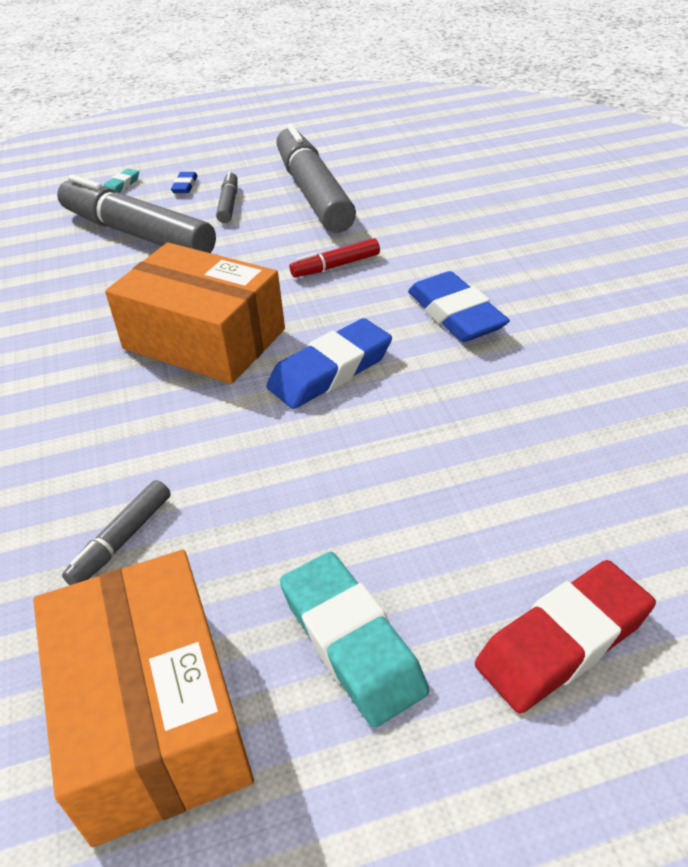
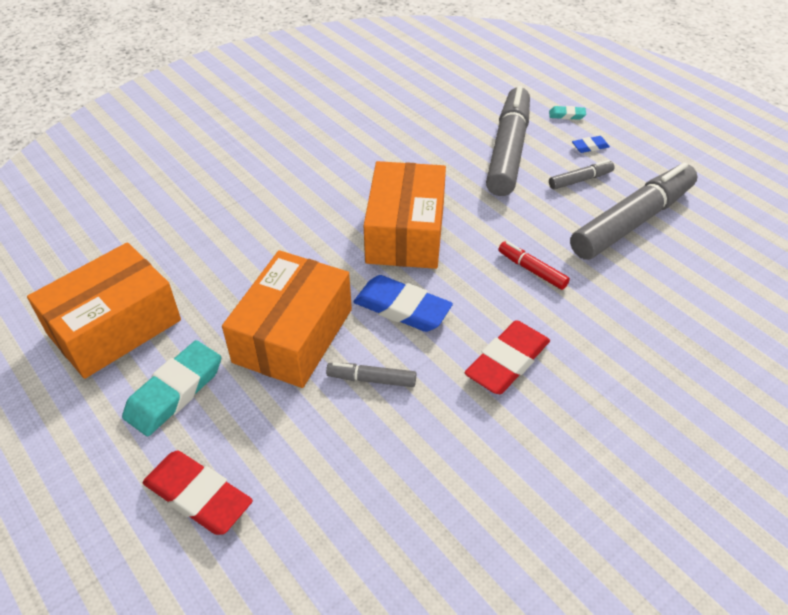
camera: 65 degrees right, 5 degrees up
grey marker [62,480,171,585] -> grey marker moved to [326,362,416,387]
blue eraser [408,271,510,342] -> red eraser [465,320,550,394]
none -> orange box [222,250,352,388]

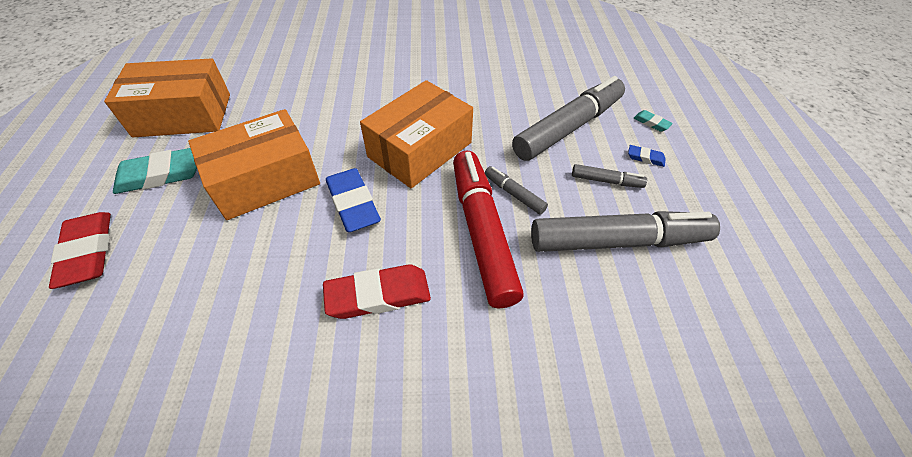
camera: 35 degrees right, 5 degrees up
grey marker [326,362,416,387] -> grey marker moved to [485,166,548,215]
red marker [498,241,570,290] -> red marker [453,151,524,309], size x2.25

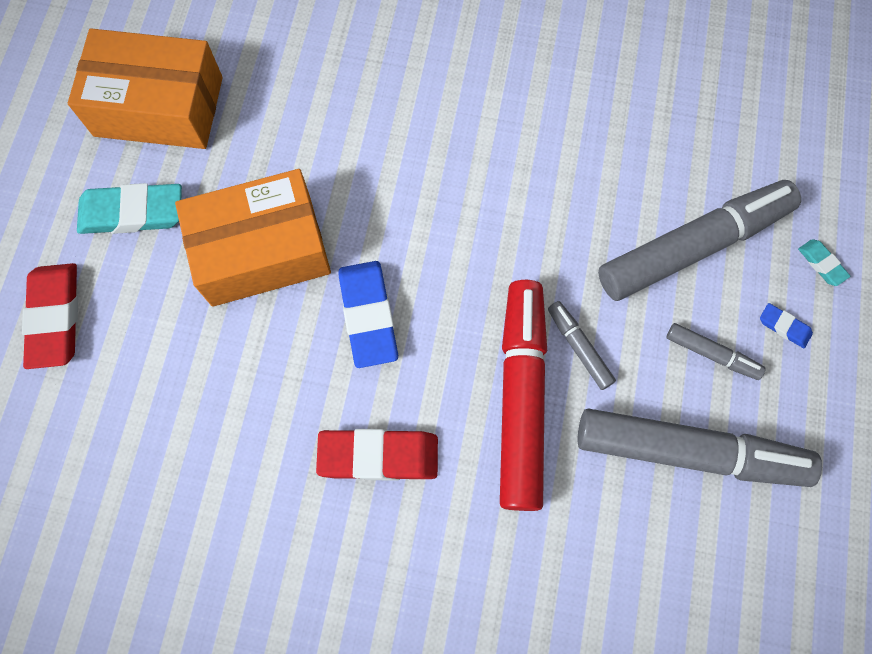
camera: 15 degrees right, 20 degrees up
orange box [360,80,473,188] -> none

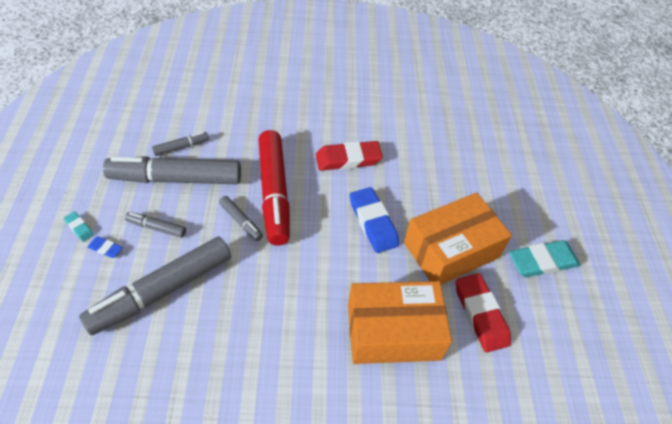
camera: 165 degrees right, 20 degrees down
red eraser [22,263,78,369] -> red eraser moved to [456,273,511,353]
orange box [68,28,223,149] -> orange box moved to [348,281,452,364]
turquoise eraser [798,239,850,286] -> turquoise eraser moved to [64,212,94,242]
none -> grey marker [152,132,209,156]

